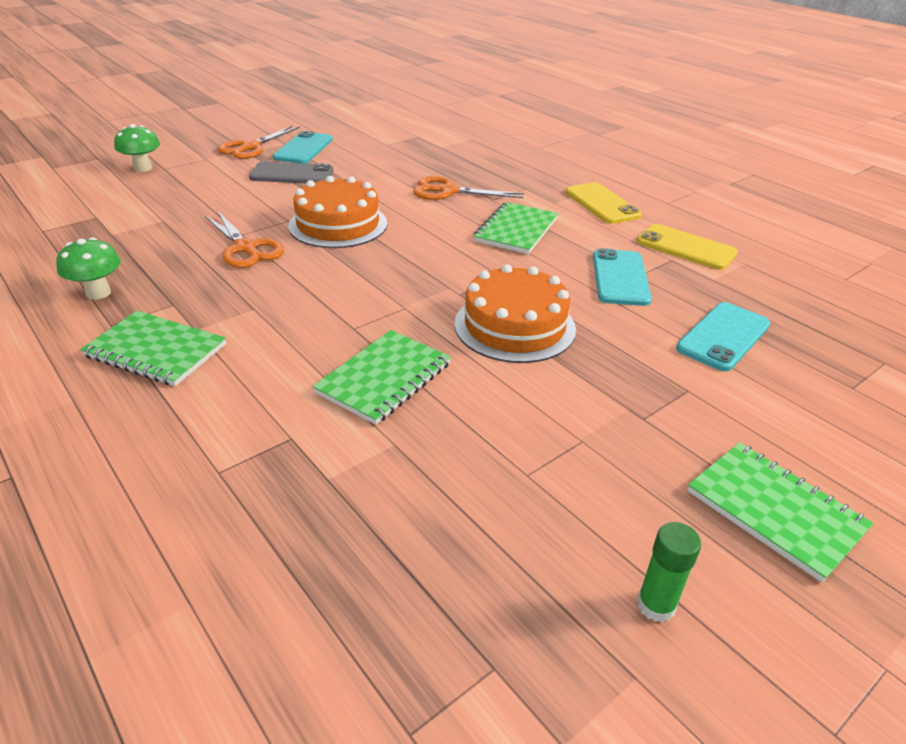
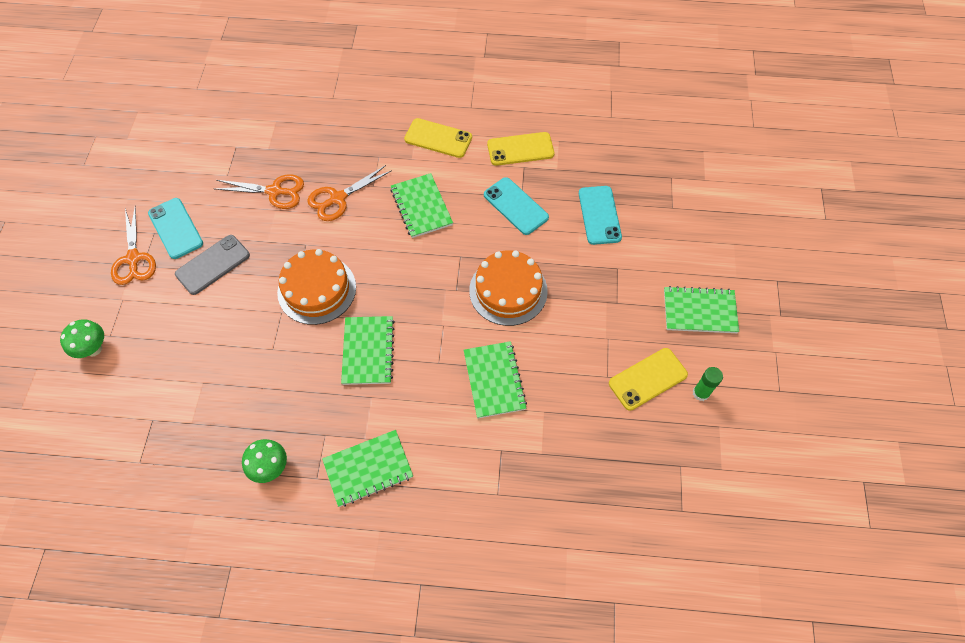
camera: 45 degrees left, 25 degrees up
orange scissors [205,212,284,268] -> orange scissors moved to [215,174,304,209]
none -> green notebook [341,316,395,385]
none -> yellow phone [609,348,688,411]

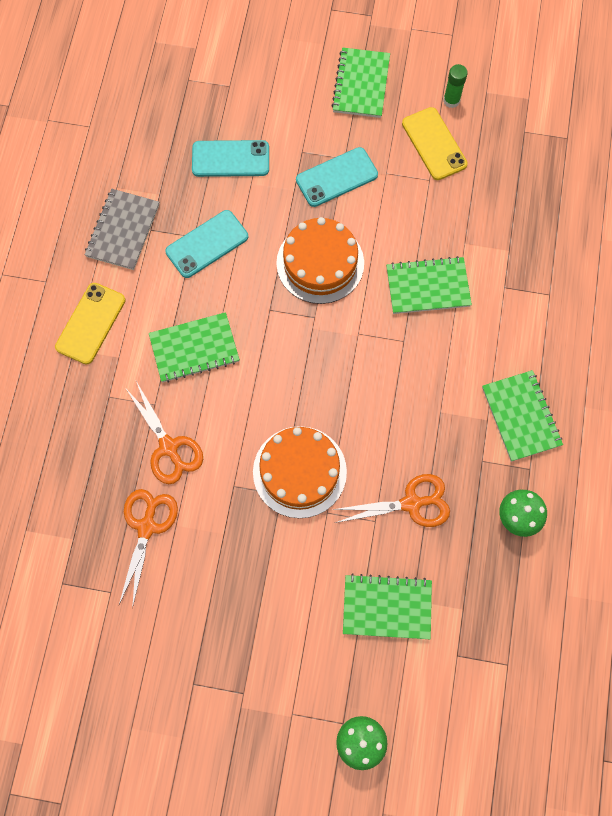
camera: 85 degrees left, 10 degrees up
orange scissors [111,206,156,285] -> orange scissors moved to [332,474,450,527]
turquoise phone [148,198,203,259] -> turquoise phone moved to [296,147,378,207]
grey phone [175,235,250,295] -> none
green notebook [341,316,395,385] -> green notebook moved to [343,573,432,639]
yellow phone [487,132,554,166] -> grey notebook [85,189,159,270]

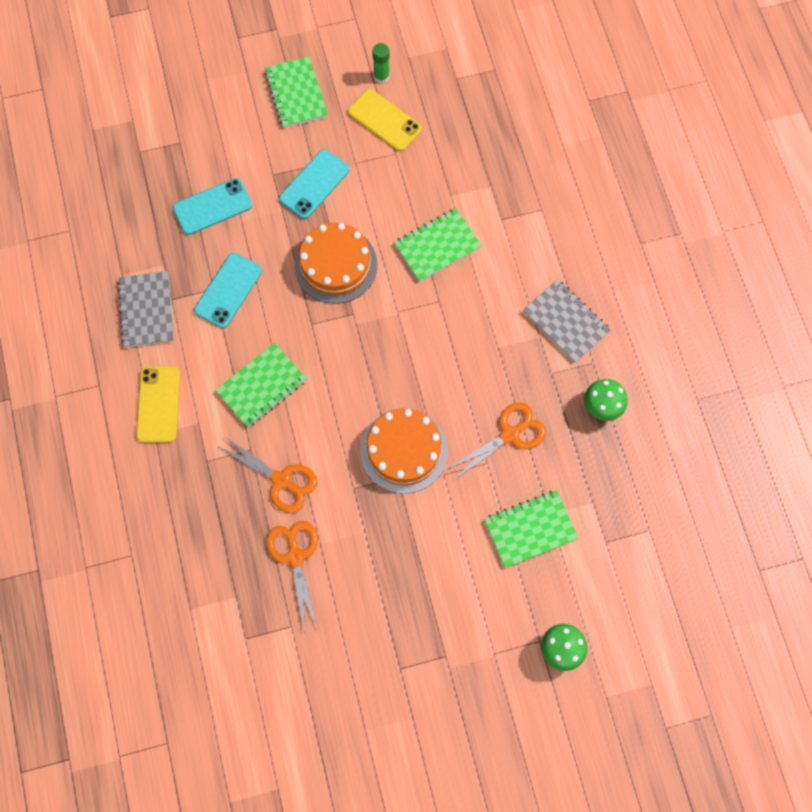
camera: 25 degrees left, 0 degrees up
green notebook [482,370,563,462] -> grey notebook [522,279,611,363]

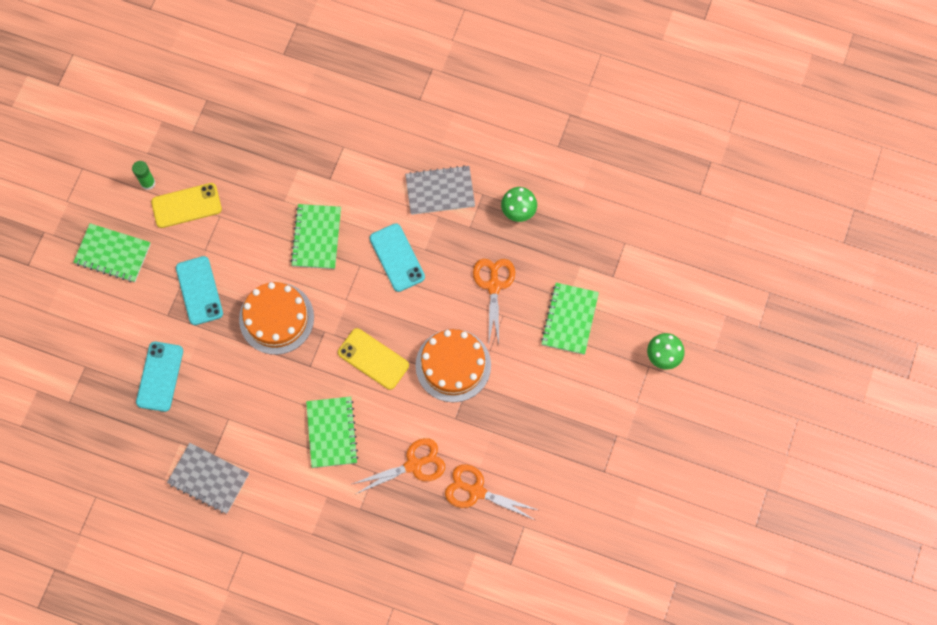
camera: 55 degrees left, 0 degrees up
yellow phone [136,366,180,443] -> yellow phone moved to [338,328,409,390]
turquoise phone [194,253,262,328] -> turquoise phone moved to [370,223,425,292]

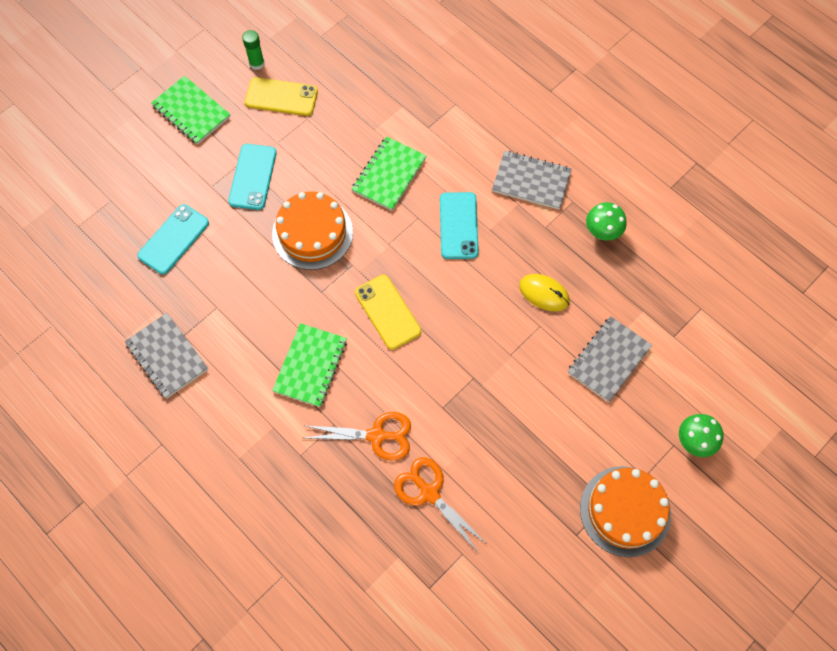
camera: 25 degrees right, 5 degrees down
orange cake [415,329,491,402] -> orange cake moved to [580,466,671,557]
orange scissors [473,259,515,343] -> yellow mouse [519,274,570,311]
green notebook [541,283,599,355] -> grey notebook [568,316,652,402]

